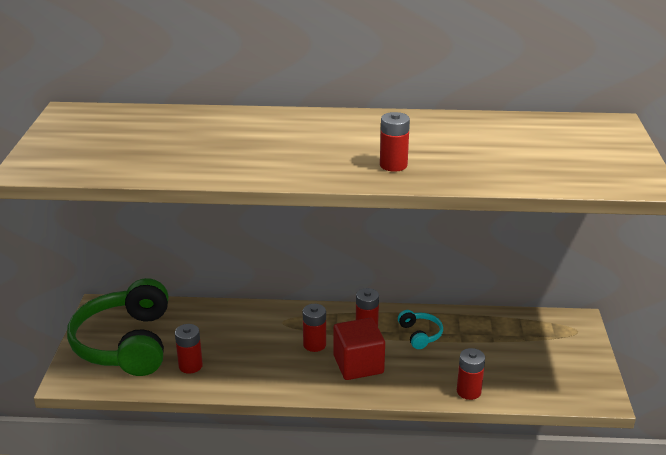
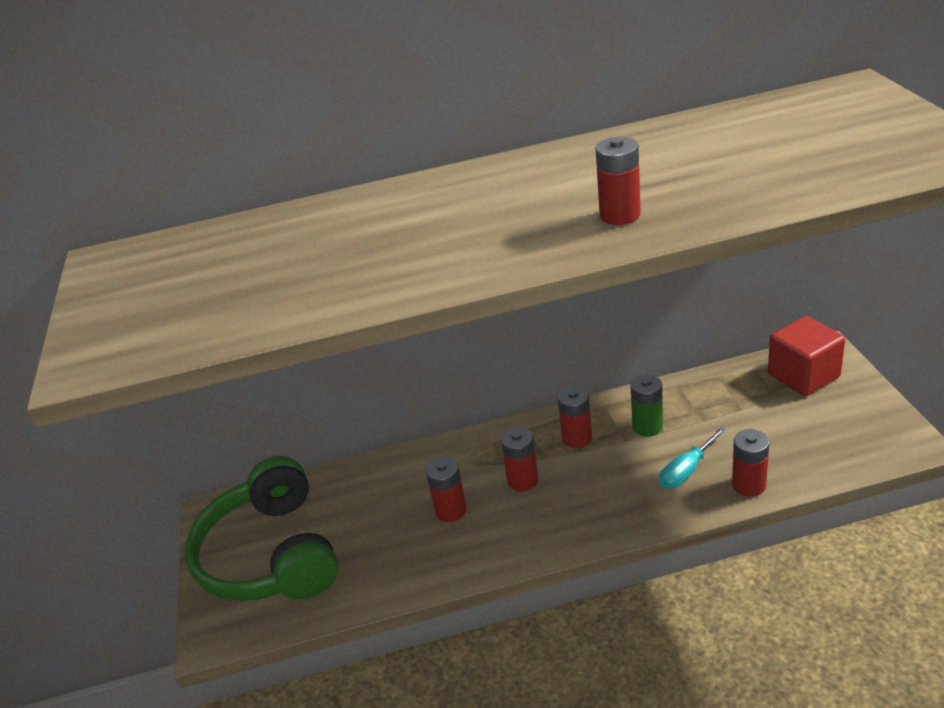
camera: 10 degrees left, 5 degrees up
red battery [175,324,203,374] -> red battery moved to [426,457,467,522]
red cube [334,318,385,380] -> red cube moved to [768,316,845,396]
turquoise headphones [398,310,443,349] -> green battery [631,374,663,437]
none -> turquoise screwdriver [660,427,726,489]

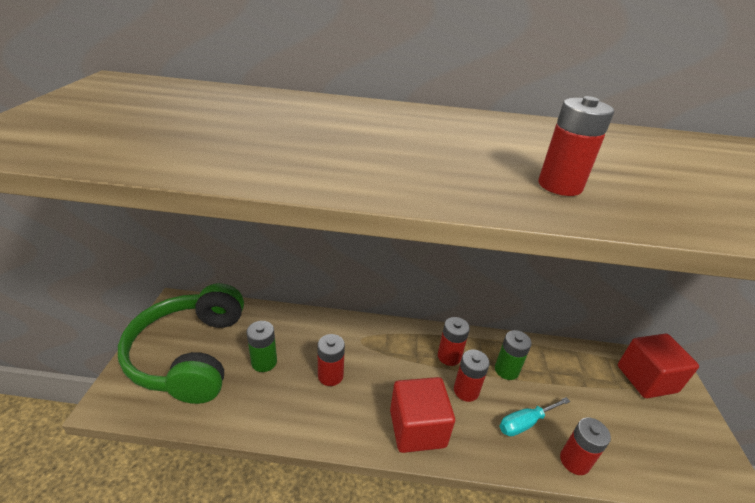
camera: 10 degrees right, 0 degrees up
red battery [501,427,538,491] -> red battery moved to [454,350,490,402]
none -> green battery [247,321,277,372]
none -> red cube [390,377,455,453]

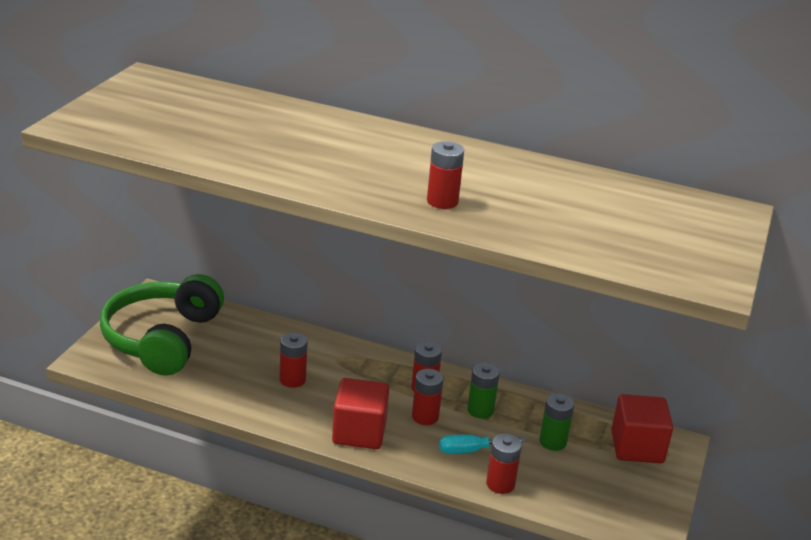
camera: 15 degrees right, 5 degrees down
green battery [247,321,277,372] -> green battery moved to [539,393,574,451]

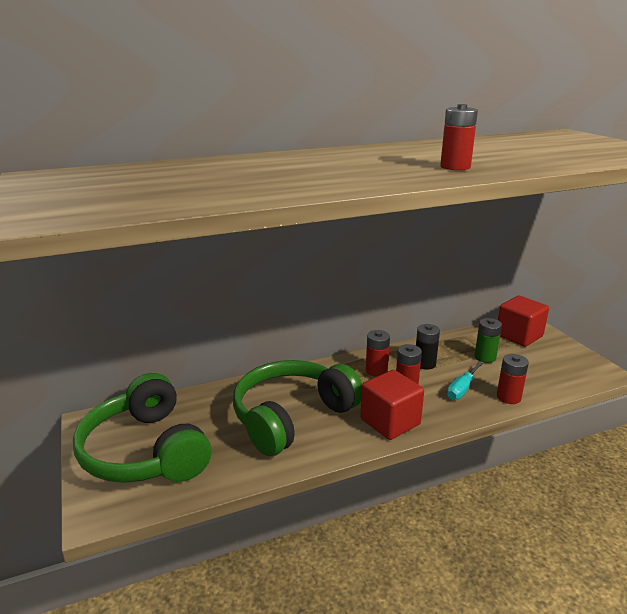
camera: 40 degrees left, 5 degrees down
red battery [280,332,307,388] -> green headphones [233,360,362,456]
green battery [467,363,500,419] -> black battery [416,324,440,370]

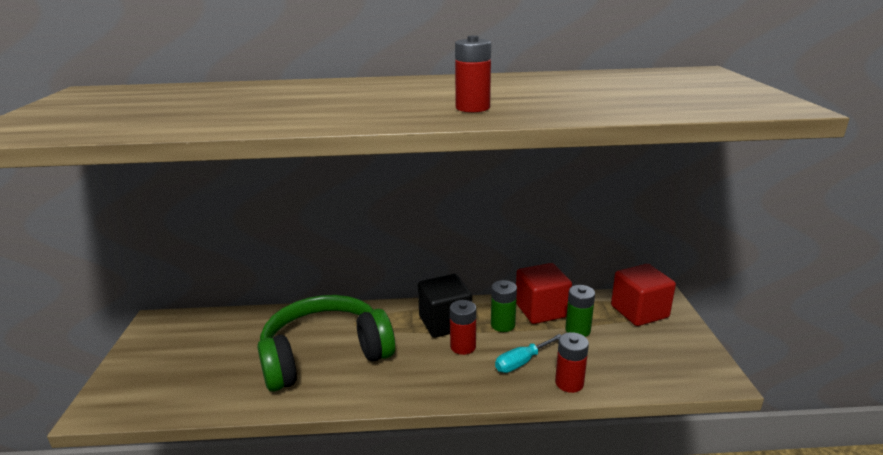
camera: 20 degrees right, 0 degrees up
green headphones [73,373,211,483] -> none
red cube [361,370,424,440] -> red cube moved to [516,263,572,324]
red battery [366,330,390,377] -> black cube [418,274,472,338]
black battery [416,324,440,370] -> green battery [491,280,517,332]

